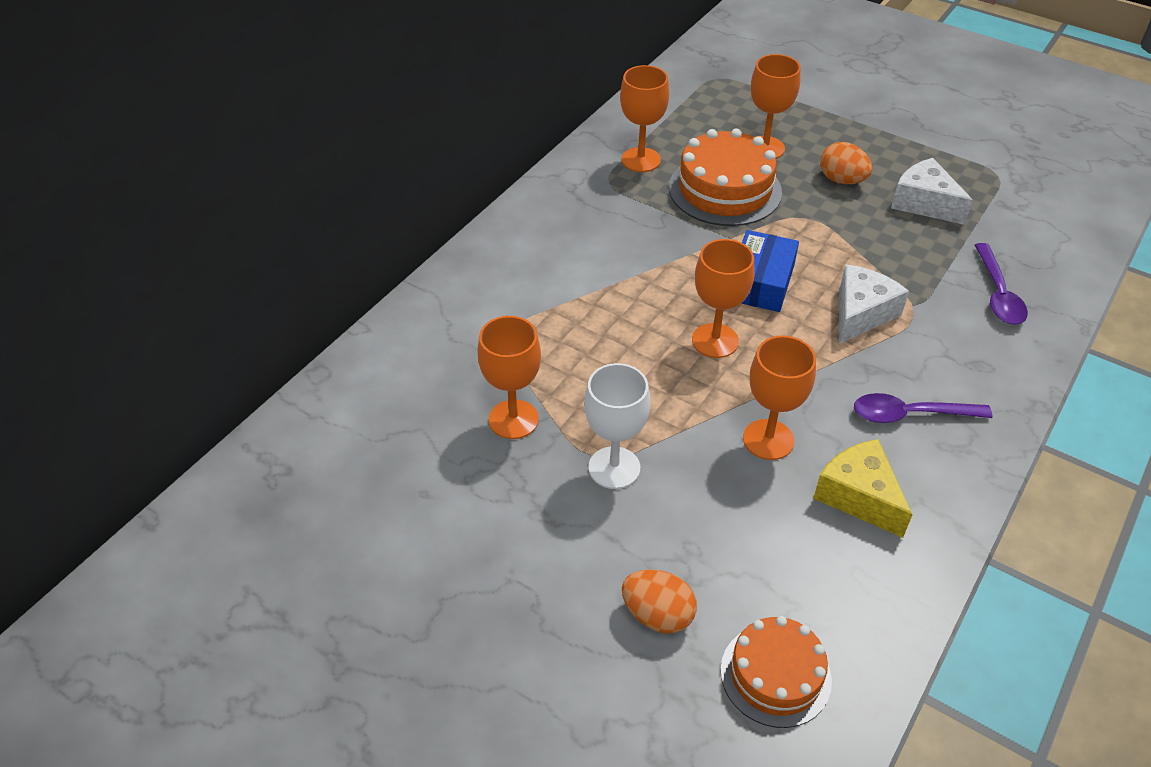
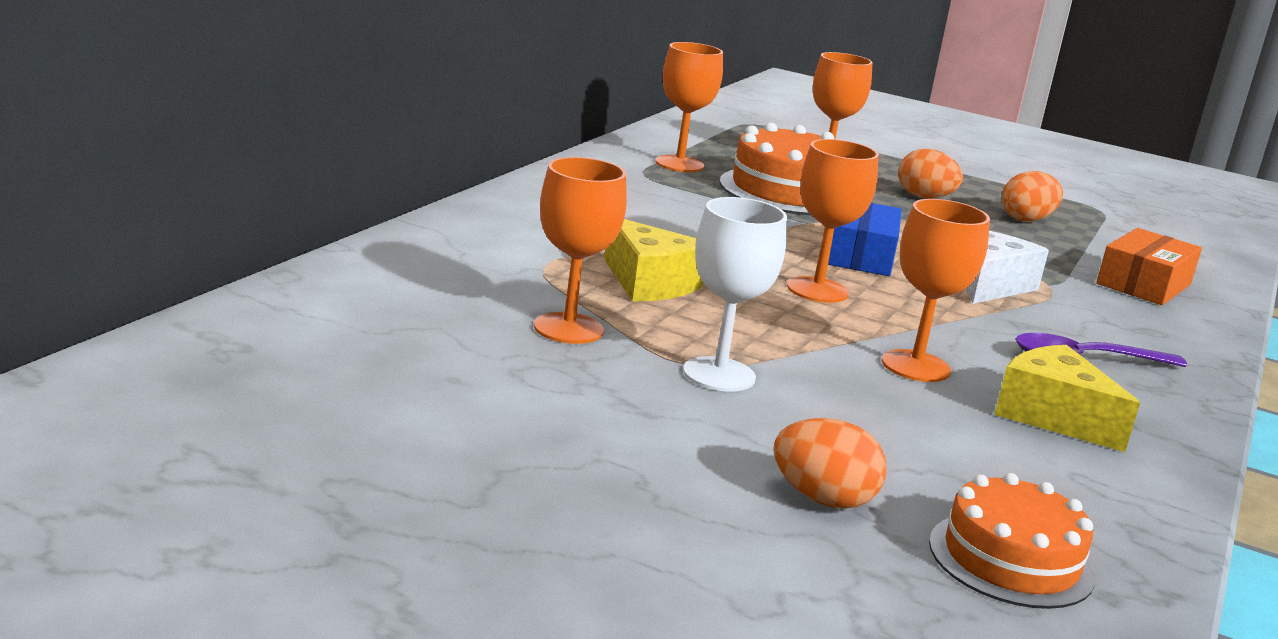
camera: 10 degrees left, 25 degrees down
white cheese [891,158,973,225] -> orange egg [1002,171,1063,222]
purple spoon [975,243,1028,325] -> orange box [1096,228,1202,305]
none -> yellow cheese [604,219,703,302]

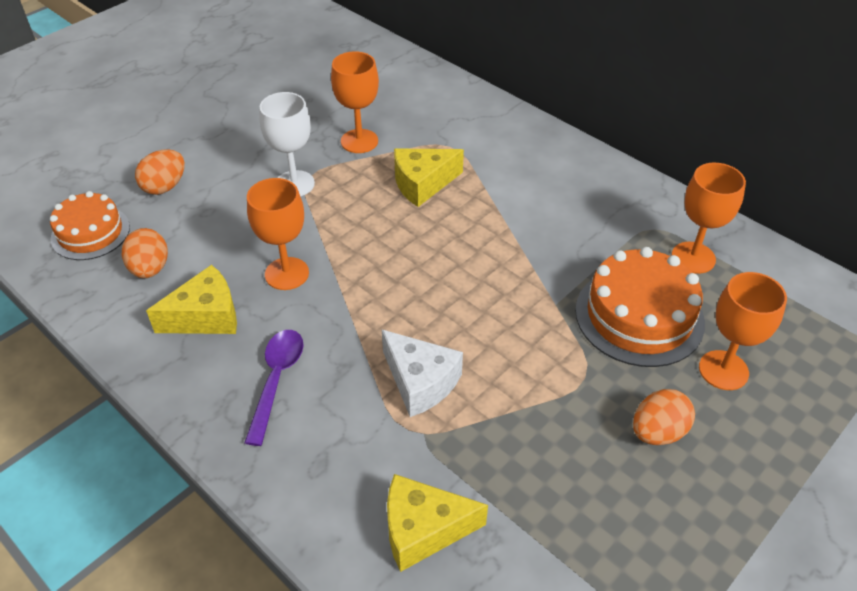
camera: 110 degrees right, 25 degrees up
orange goblet [787,139,879,303] -> none
blue box [828,202,902,276] -> none
orange egg [1002,171,1063,222] -> orange egg moved to [122,228,168,278]
orange box [1096,228,1202,305] -> yellow cheese [387,474,488,572]

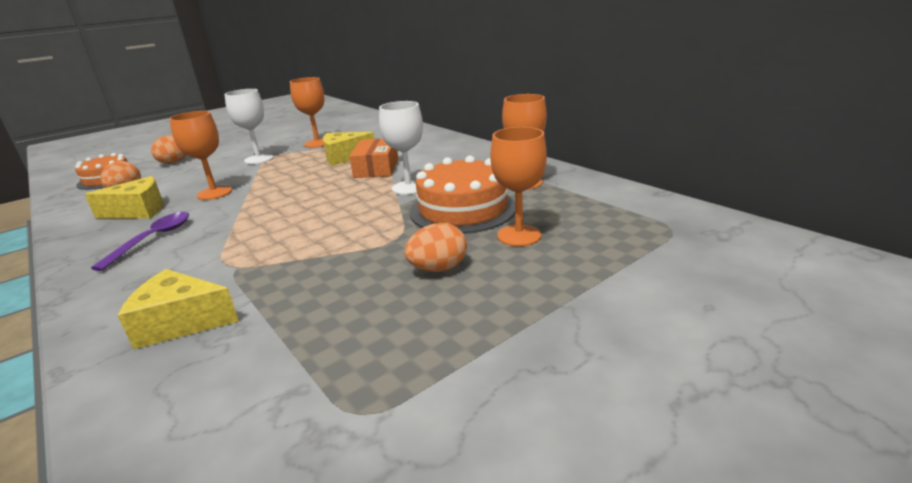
camera: 10 degrees right, 20 degrees down
white cheese [382,330,463,417] -> none
none -> orange box [349,139,398,178]
none -> white goblet [379,101,423,195]

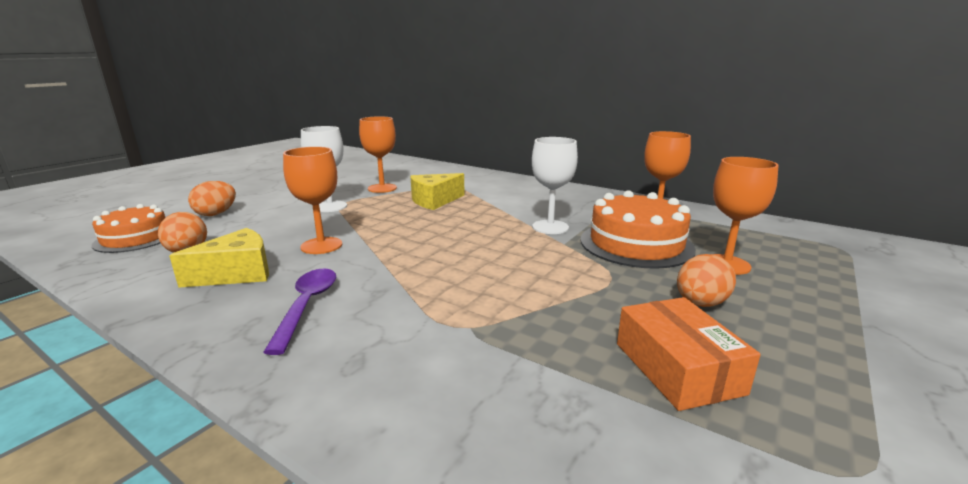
camera: 20 degrees left, 5 degrees down
yellow cheese [117,269,239,349] -> none
orange box [349,139,398,178] -> orange box moved to [617,297,761,411]

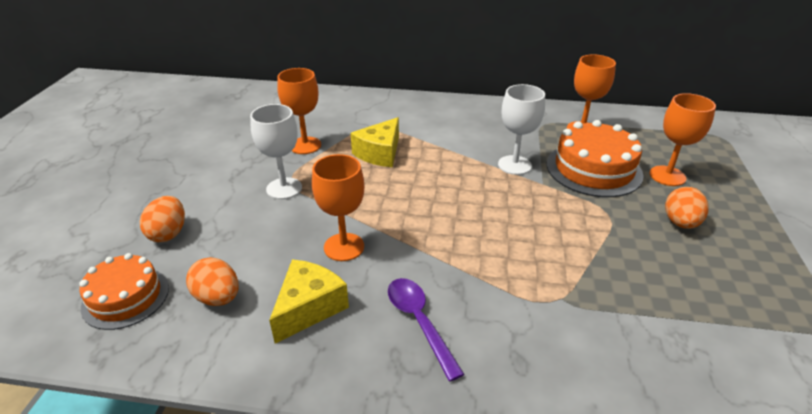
camera: 25 degrees left, 15 degrees up
orange box [617,297,761,411] -> none

